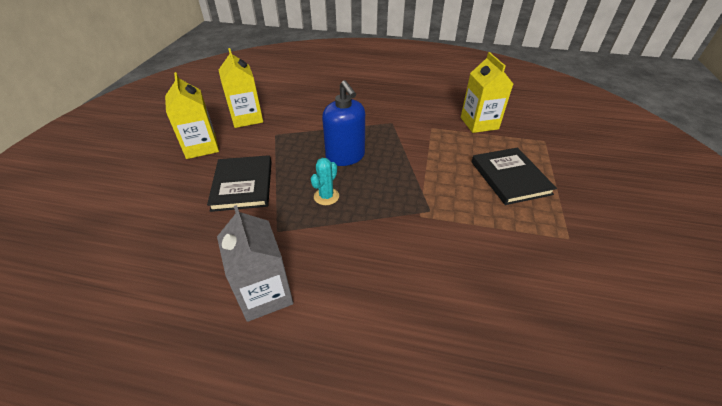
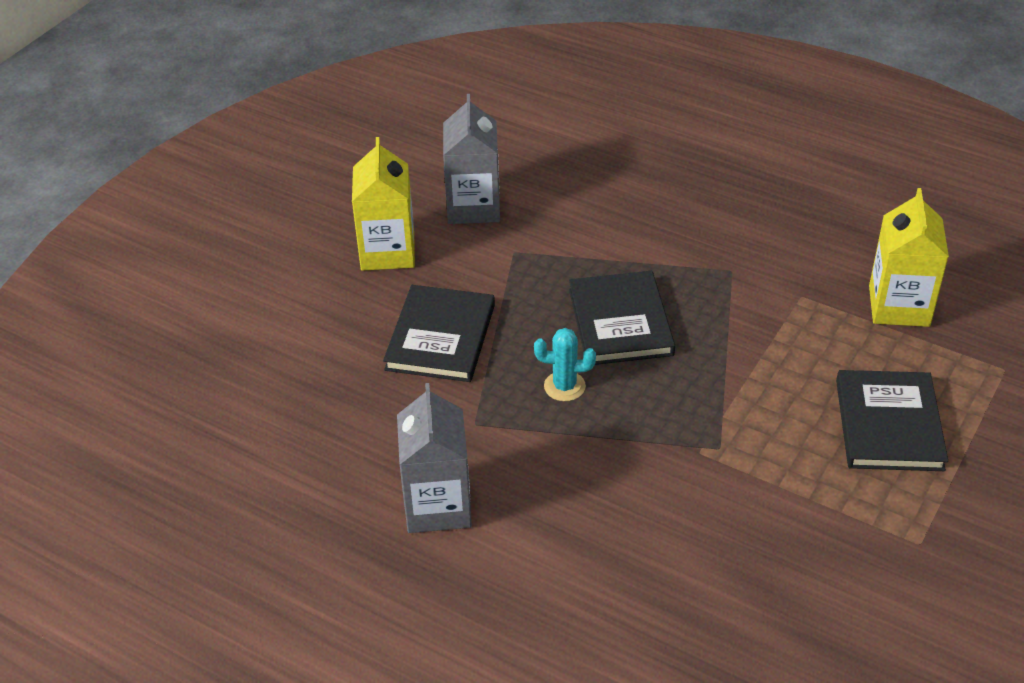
camera: 20 degrees right, 0 degrees up
yellow carton [219,48,263,128] -> grey carton [443,94,500,224]
turquoise cactus [311,158,339,205] -> turquoise cactus turned 45 degrees clockwise [534,328,596,401]
blue soap dispenser [322,80,365,166] -> black book [569,271,675,365]

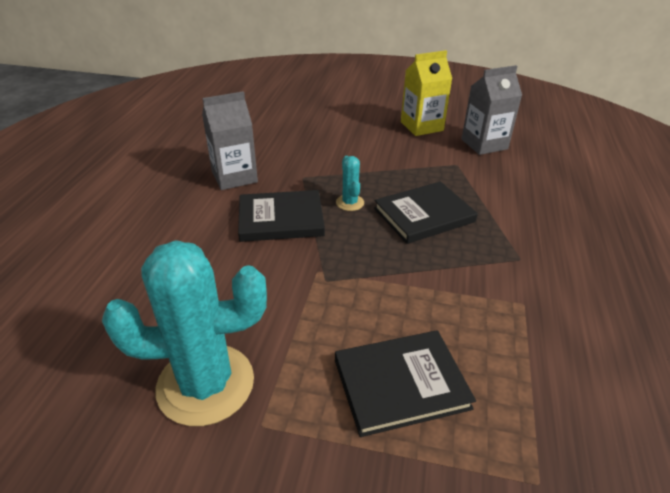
camera: 70 degrees right, 5 degrees down
black book [383,285,495,382] -> black book moved to [238,190,325,242]
yellow carton [869,188,949,327] -> none
none -> turquoise cactus [102,240,267,426]

